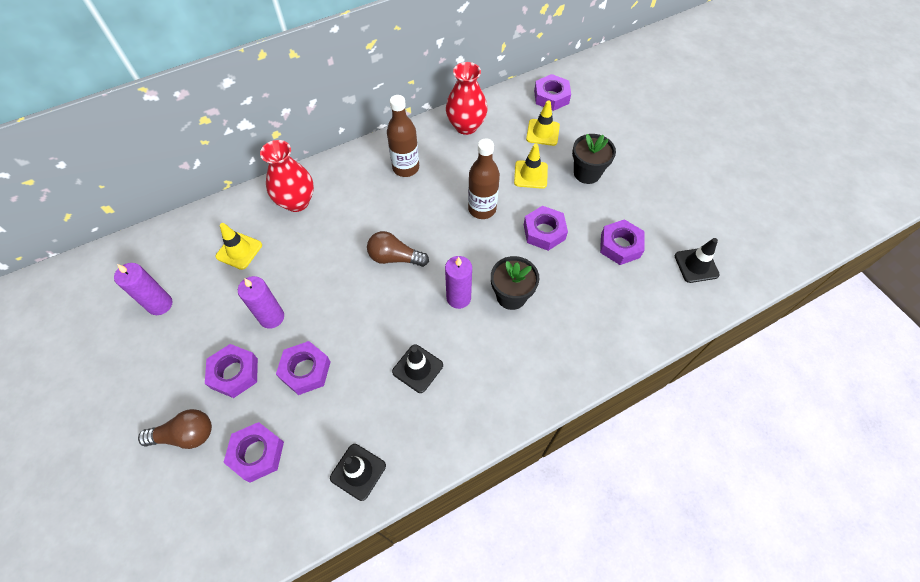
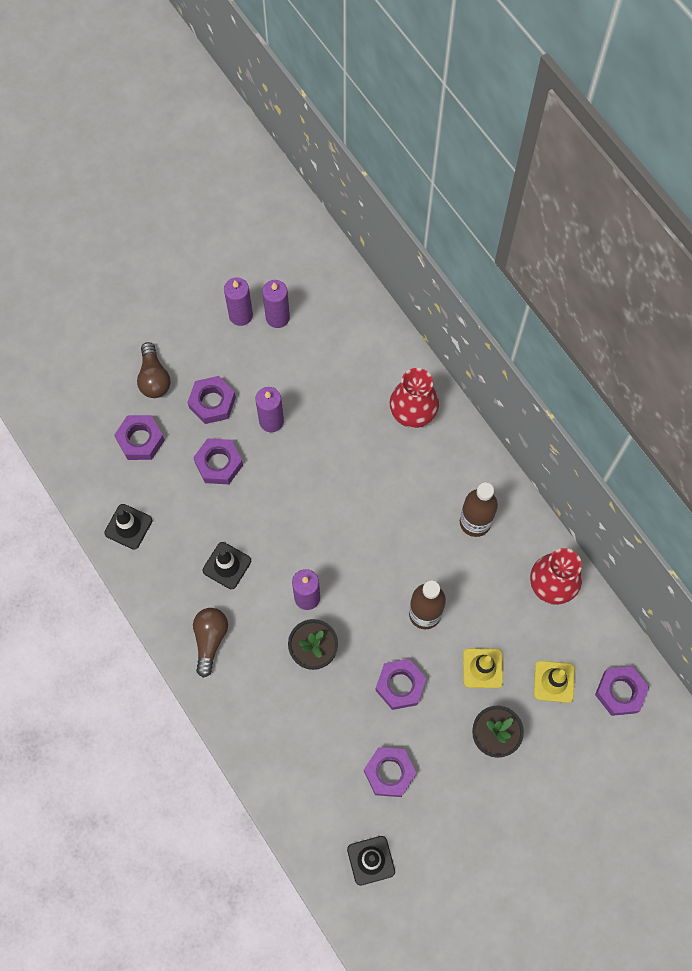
camera: 85 degrees right, 10 degrees up
yellow traffic cone [216,223,262,270] -> none
brown light bulb [367,231,429,267] -> brown light bulb moved to [193,608,228,678]
none -> purple candle [224,277,253,326]

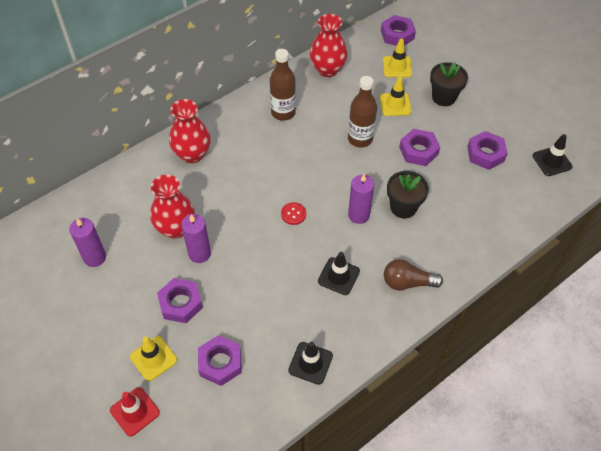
camera: 95 degrees left, 15 degrees down
brown light bulb [137,342,171,398] -> yellow traffic cone [130,336,177,381]
purple nut [193,438,243,484] -> none
purple candle [224,277,253,326] -> none
none -> red traffic cone [110,387,160,437]
none -> red vase [150,174,195,239]
none -> red button [281,202,306,225]

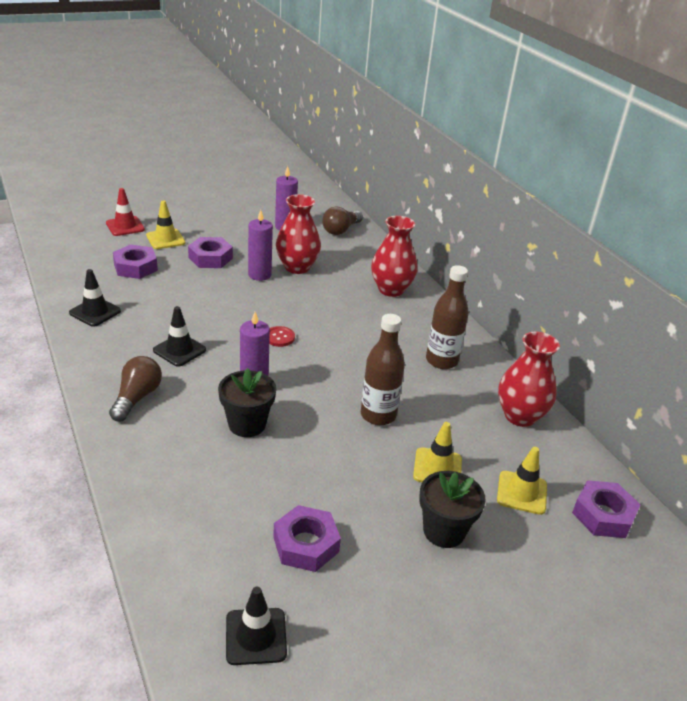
camera: 100 degrees right, 20 degrees down
purple nut [399,129,440,166] -> none
none -> brown light bulb [322,207,363,235]

